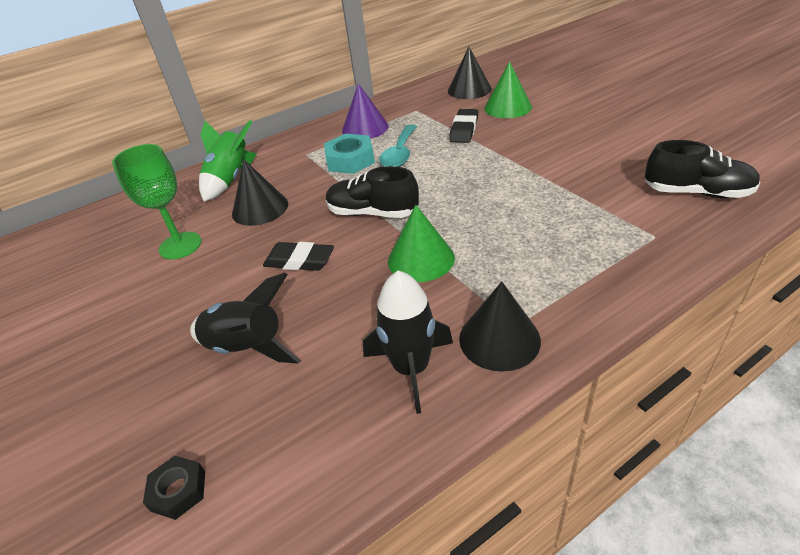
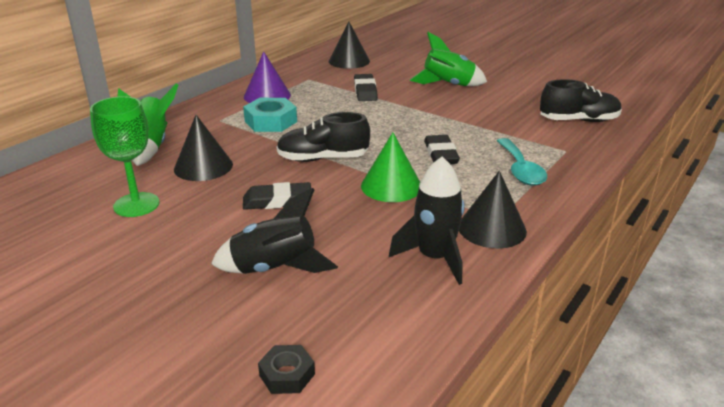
camera: 25 degrees left, 10 degrees down
turquoise spoon [379,125,417,167] -> turquoise spoon moved to [497,138,547,186]
green cone [484,61,532,118] -> none
none -> green rocket [410,32,487,86]
none -> black eraser [424,135,460,164]

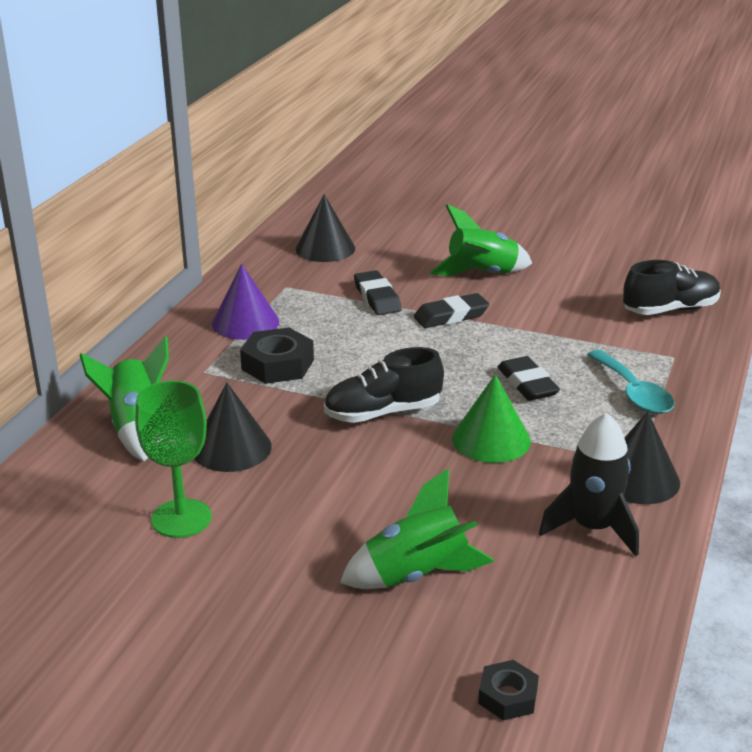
camera: 15 degrees left, 0 degrees up
black rocket [211,188,338,274] -> green rocket [340,469,494,589]
turquoise nut [243,98,297,132] -> black nut [240,328,314,384]
black eraser [243,182,311,210] -> black eraser moved to [414,293,489,328]

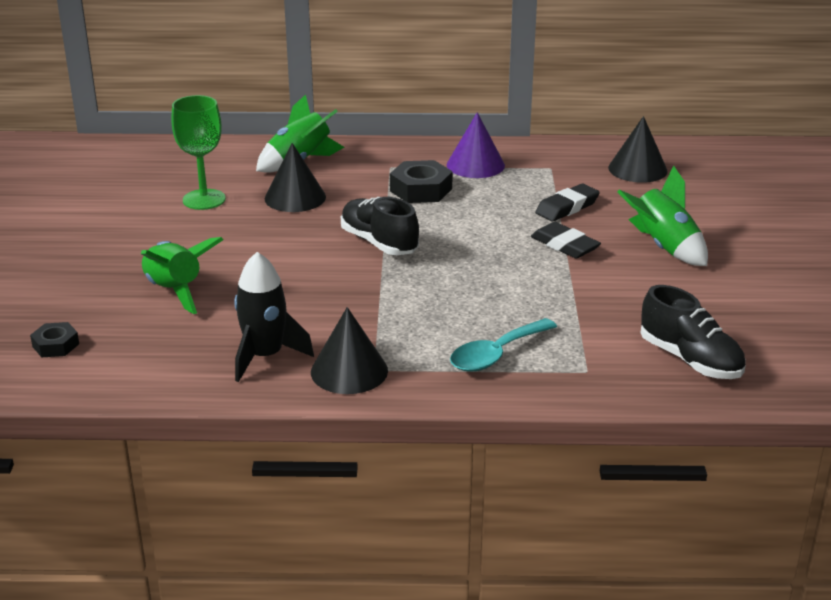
camera: 70 degrees right, 0 degrees up
green cone [452,374,531,463] -> none
black eraser [498,356,560,401] -> none

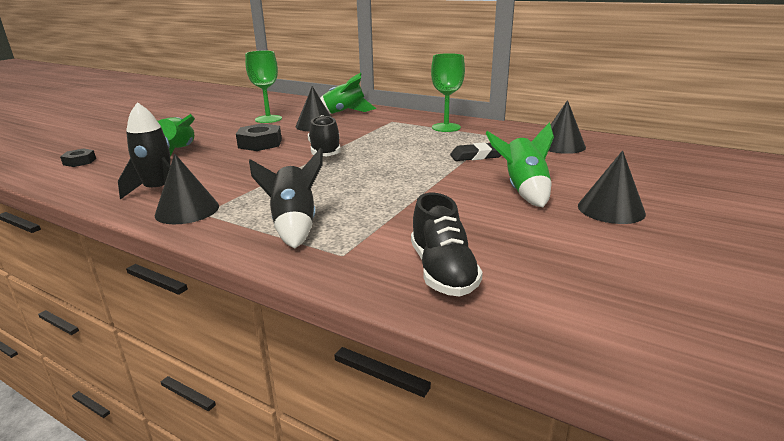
camera: 30 degrees right, 5 degrees down
black nut [390,160,453,203] -> black nut moved to [236,123,282,151]
purple cone [447,112,505,178] -> green goblet [431,53,465,132]
turquoise spoon [450,318,557,372] -> black rocket [249,148,323,248]
black eraser [531,222,601,259] -> none
none -> black cone [578,151,646,224]

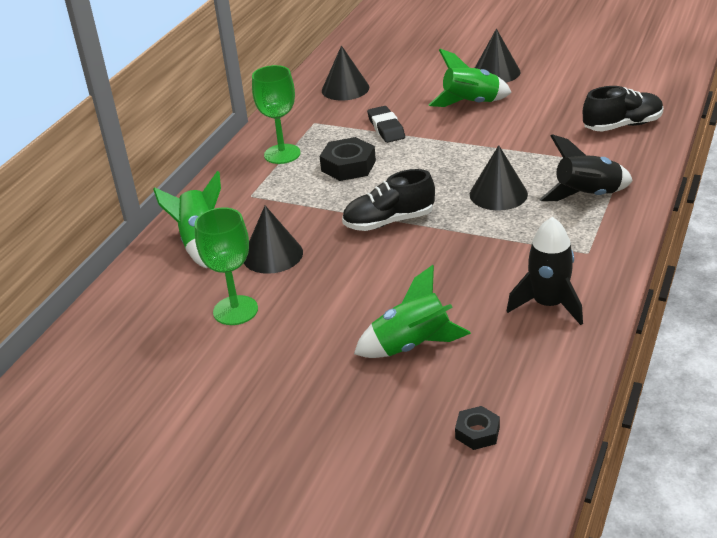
camera: 95 degrees left, 10 degrees up
black cone [155,154,219,224] -> black cone moved to [470,145,528,211]
black nut [236,123,282,151] -> black nut moved to [320,137,376,181]

